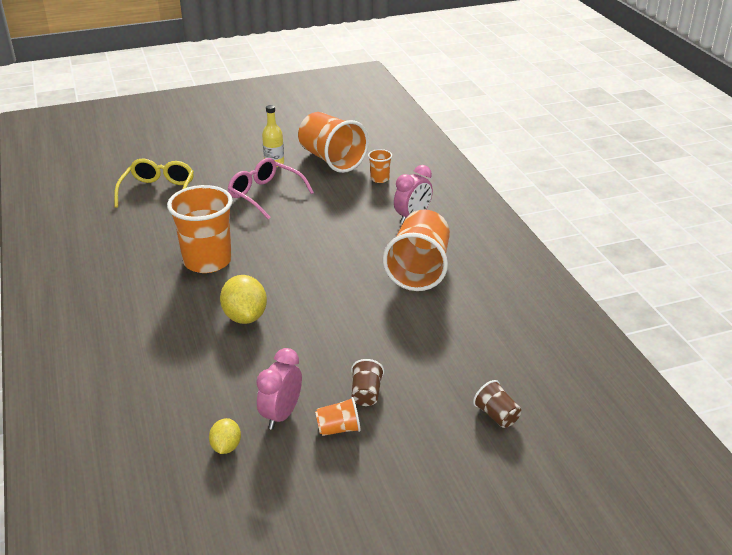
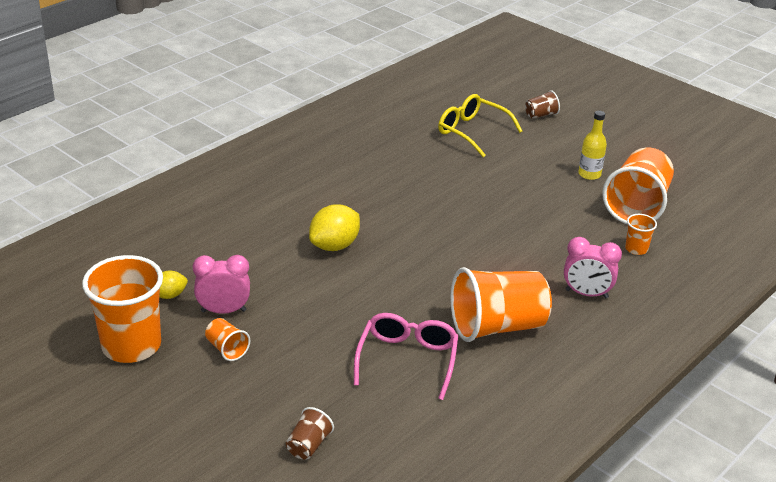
camera: 60 degrees right, 0 degrees up
yellow glasses [114,159,194,208] -> yellow glasses turned 120 degrees counterclockwise [438,94,522,157]
orange cup [167,185,233,273] -> orange cup moved to [82,255,163,363]
pink glasses [228,158,314,220] -> pink glasses moved to [354,313,458,400]
brown cup [351,359,384,406] -> brown cup moved to [525,90,560,119]

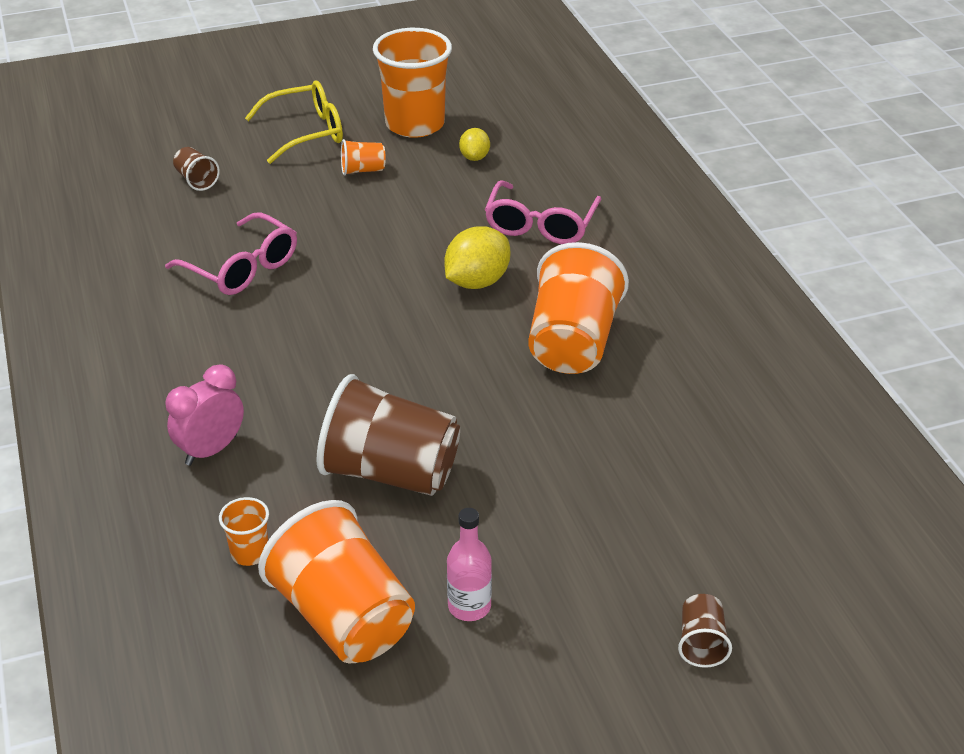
camera: 120 degrees right, 5 degrees up
pink clock [193,255,250,314] -> none
yellow lemon [309,204,360,251] -> yellow lemon turned 60 degrees clockwise [444,226,510,289]
yellow glasses [438,94,522,157] -> yellow glasses moved to [245,80,343,164]
orange cup [451,267,552,342] -> orange cup moved to [528,242,629,374]
yellow bottle [578,111,607,180] -> pink bottle [447,508,492,621]
none -> brown cup [317,374,460,496]
none -> pink glasses [485,180,601,244]

